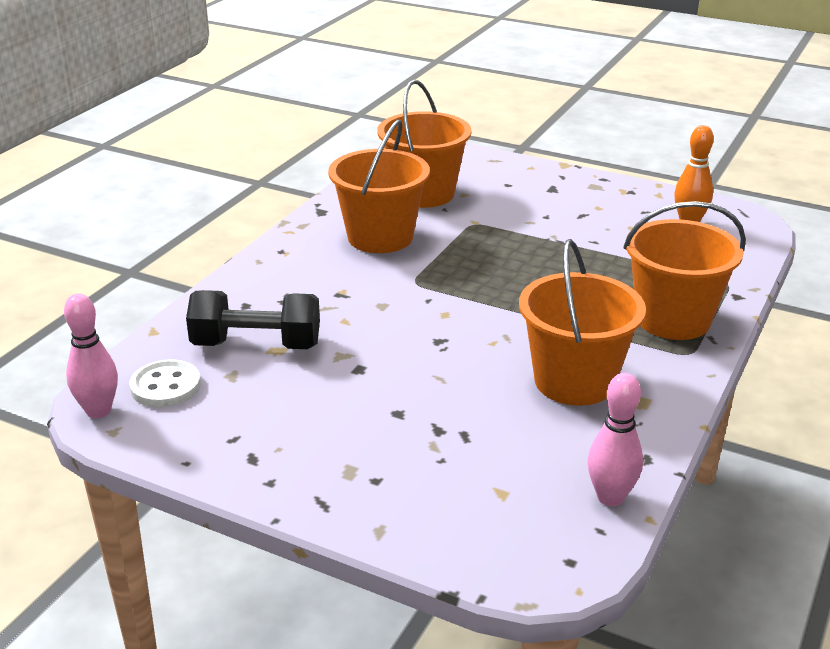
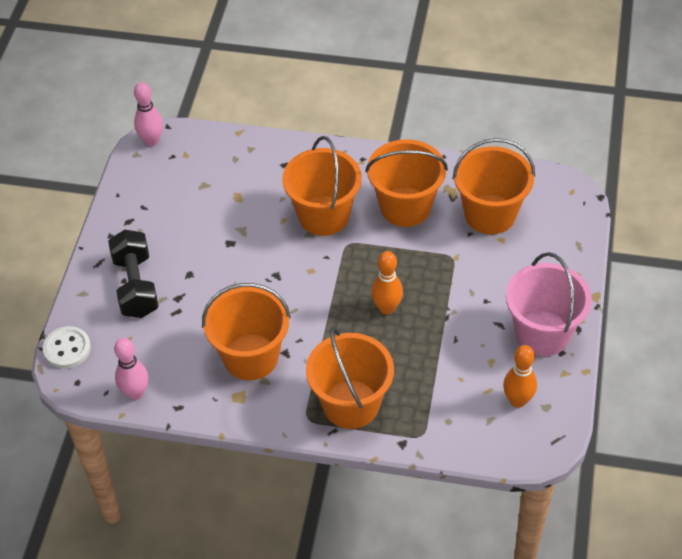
camera: 75 degrees right, 20 degrees up
white button [129,359,201,408] -> white button moved to [43,326,91,369]
black dumbbell [186,290,320,349] -> black dumbbell moved to [108,230,159,318]
none -> orange bucket [282,136,362,236]
none -> orange bowling pin [371,251,403,315]
none -> pink bucket [506,252,592,356]

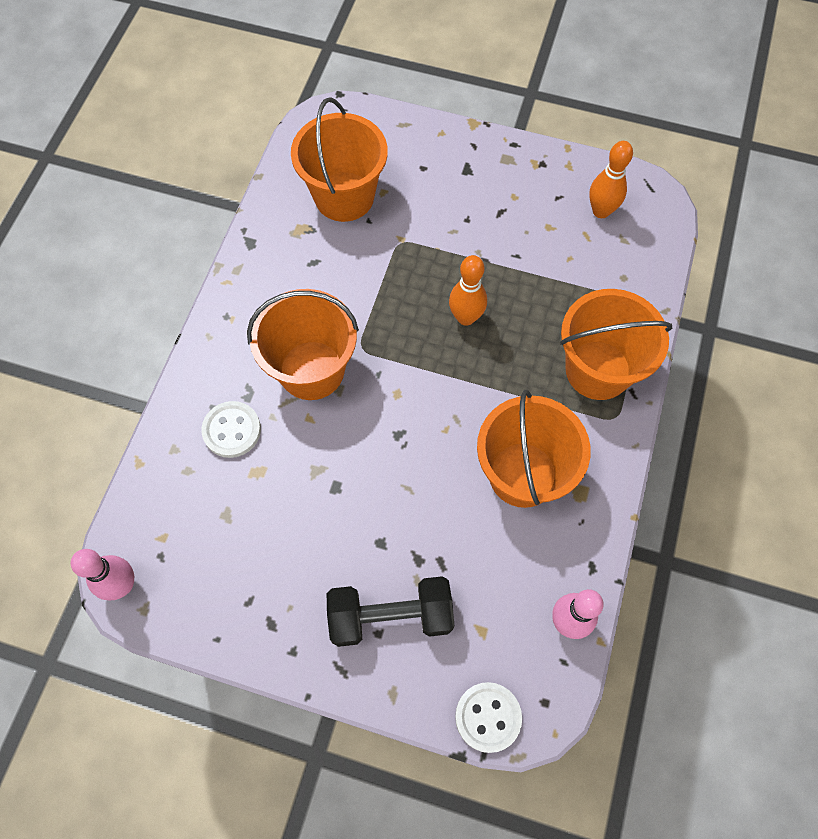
camera: 85 degrees left, 15 degrees up
orange bucket [365,139,448,227] -> none
pink bucket [506,252,592,356] -> none
none -> white button [201,401,261,458]

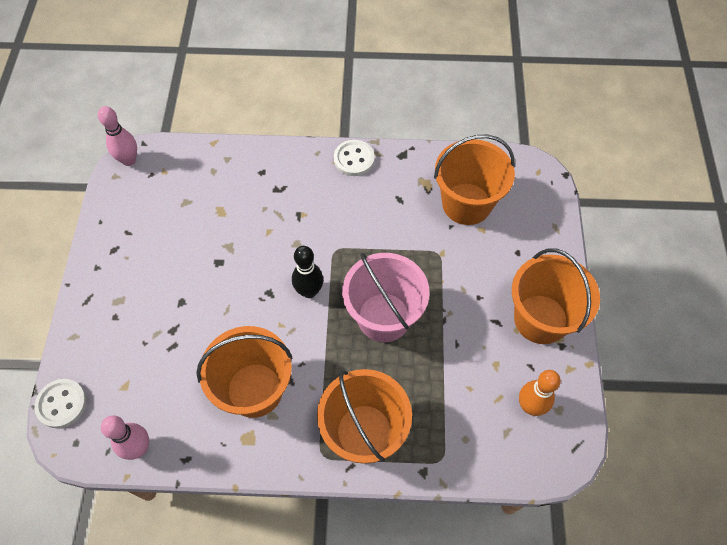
camera: 75 degrees right, 5 degrees down
white button [201,401,261,458] -> white button moved to [334,140,375,176]
orange bucket [247,289,359,400] -> orange bucket moved to [512,248,600,344]
black dumbbell [327,576,454,647] -> none
orange bowling pin [449,255,487,326] -> pink bucket [342,253,430,342]
none -> black bowling pin [292,246,323,298]

